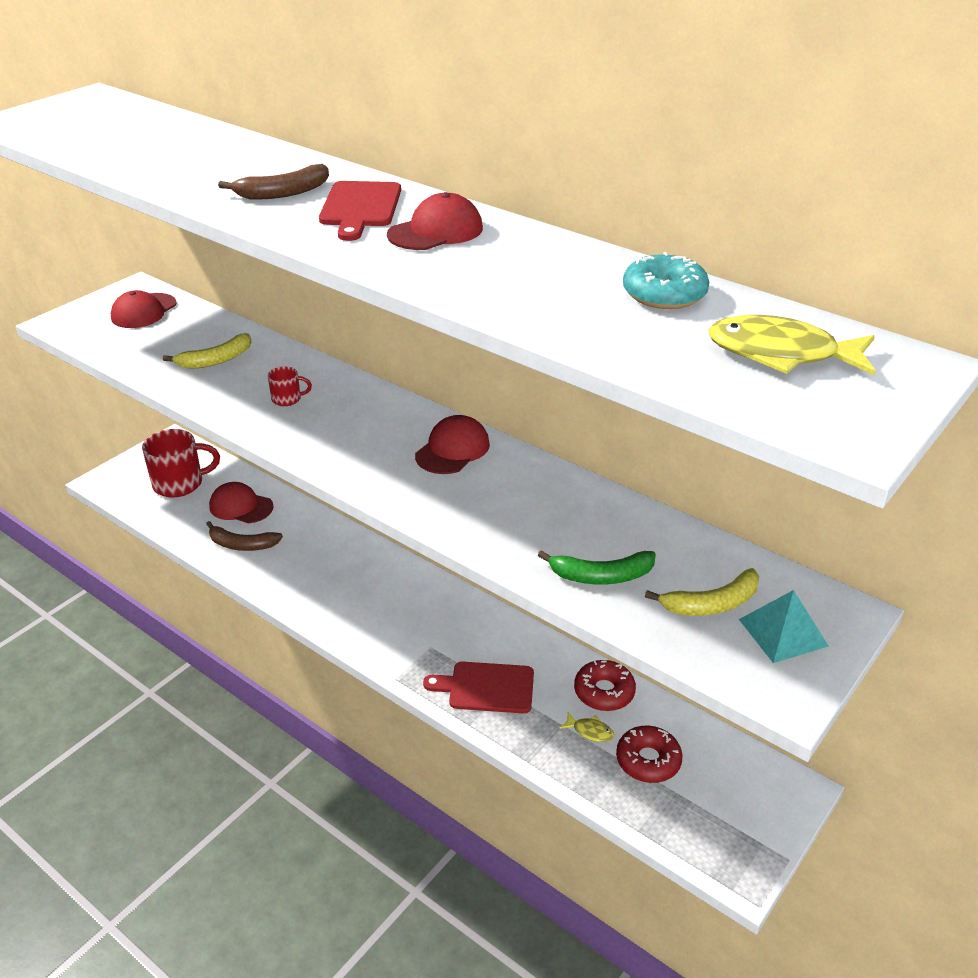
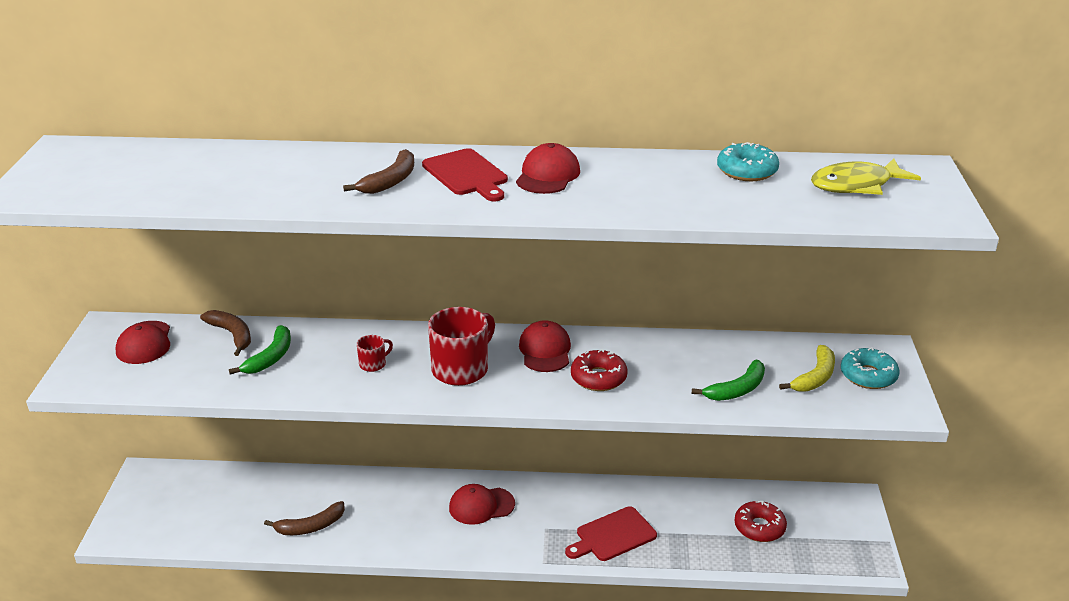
camera: 35 degrees left, 5 degrees down
red mug [142,429,220,498] -> red mug moved to [428,307,495,386]
yellow banana [163,333,251,369] -> green banana [229,325,291,375]
red cap [209,482,274,523] -> red cap moved to [449,484,515,525]
yellow fish [559,712,614,743] -> none
red donut [574,660,636,711] -> red donut moved to [571,349,628,391]
turquoise pyramid [739,590,829,663] -> turquoise donut [841,347,899,389]
none -> brown banana [200,310,251,356]

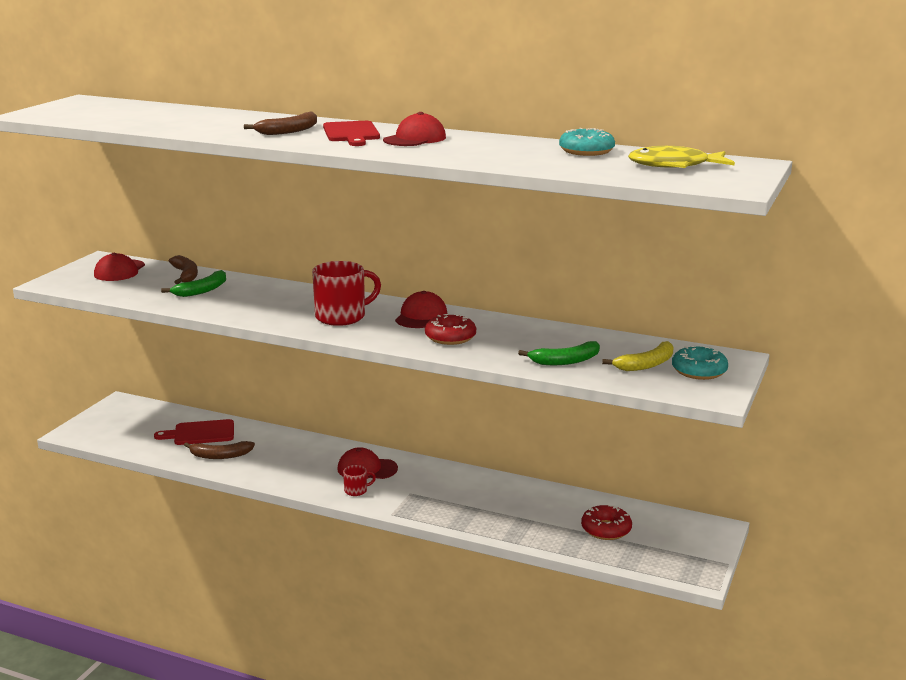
camera: 20 degrees right, 10 degrees down
red mug [357,335,393,372] -> red mug moved to [343,465,376,496]
red cutting board [565,506,657,561] -> red cutting board moved to [154,419,234,445]

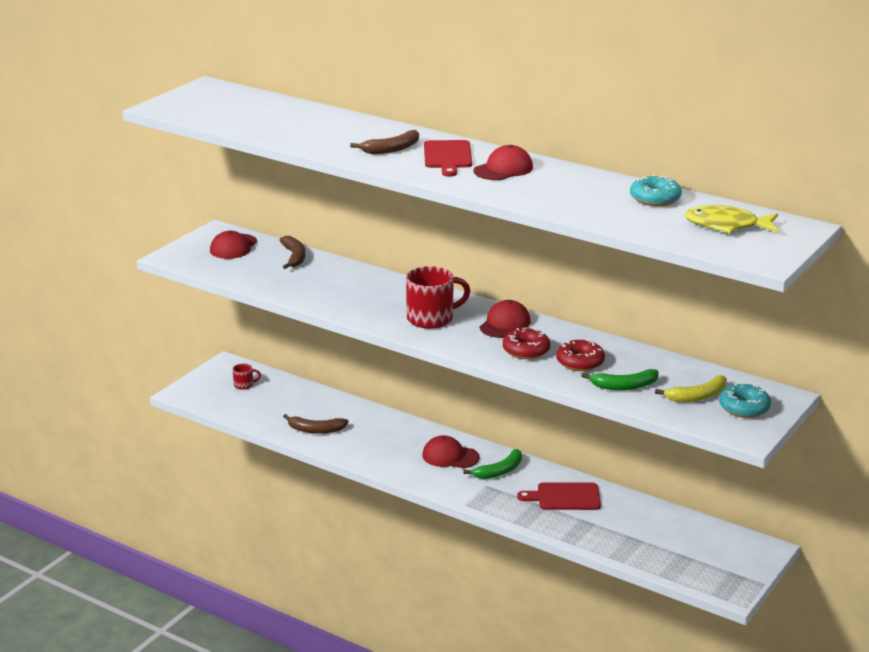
camera: 10 degrees right, 5 degrees up
red cutting board [154,419,234,445] -> red cutting board moved to [517,482,601,510]
green banana [161,270,226,297] -> green banana moved to [463,449,522,479]
red mug [343,465,376,496] -> red mug moved to [233,363,261,390]
red donut [581,505,632,540] -> red donut moved to [556,340,605,371]

